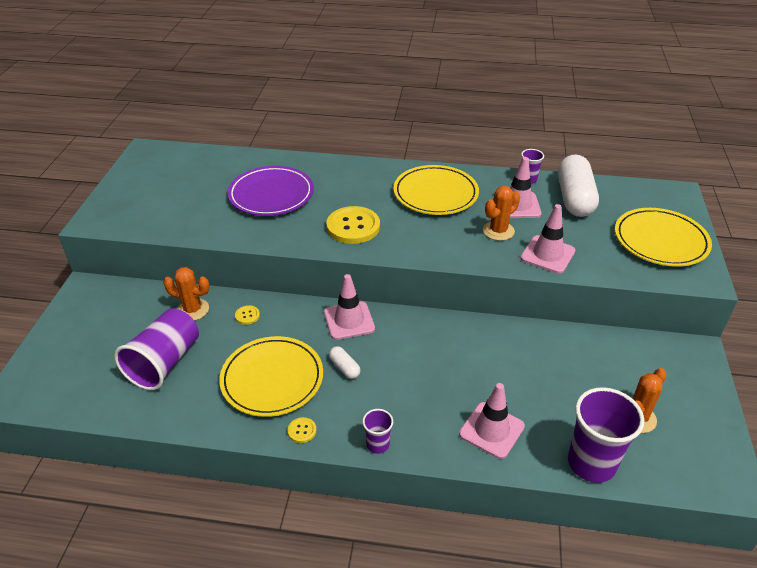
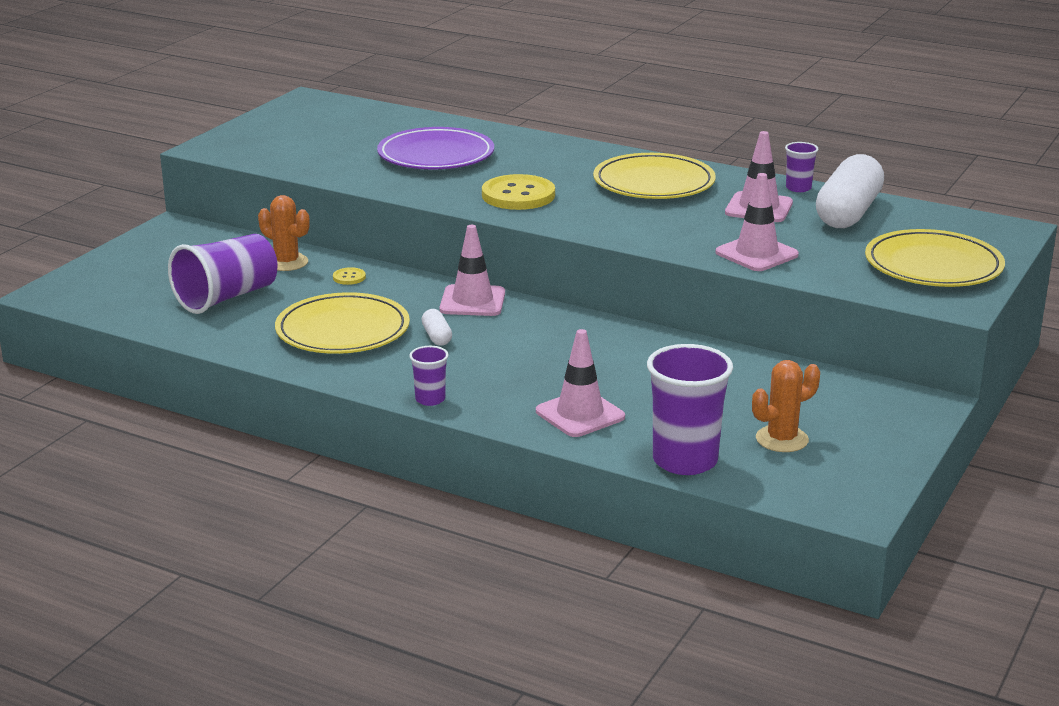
camera: 20 degrees right, 15 degrees down
yellow button [288,417,316,443] -> none
orange cactus [483,186,520,241] -> none

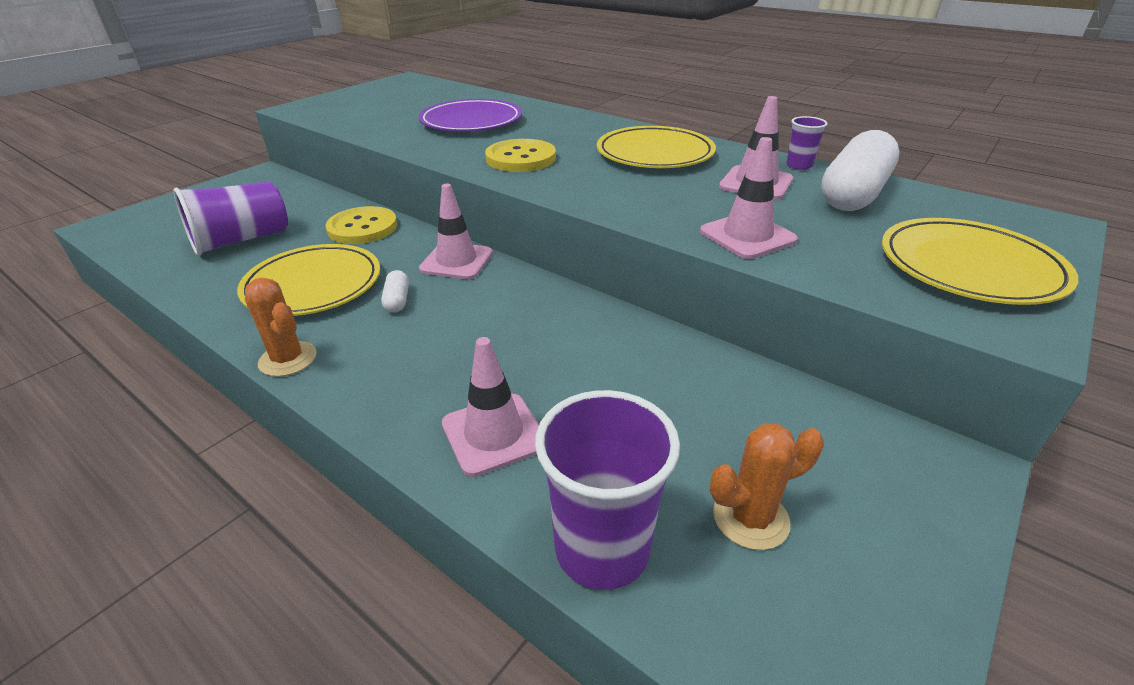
camera: 10 degrees right, 10 degrees up
orange cactus [258,195,310,271] -> orange cactus moved to [245,278,317,377]
yellow button [333,267,366,285] -> yellow button [325,206,397,244], size x2.27
purple cup [409,346,449,406] -> none

